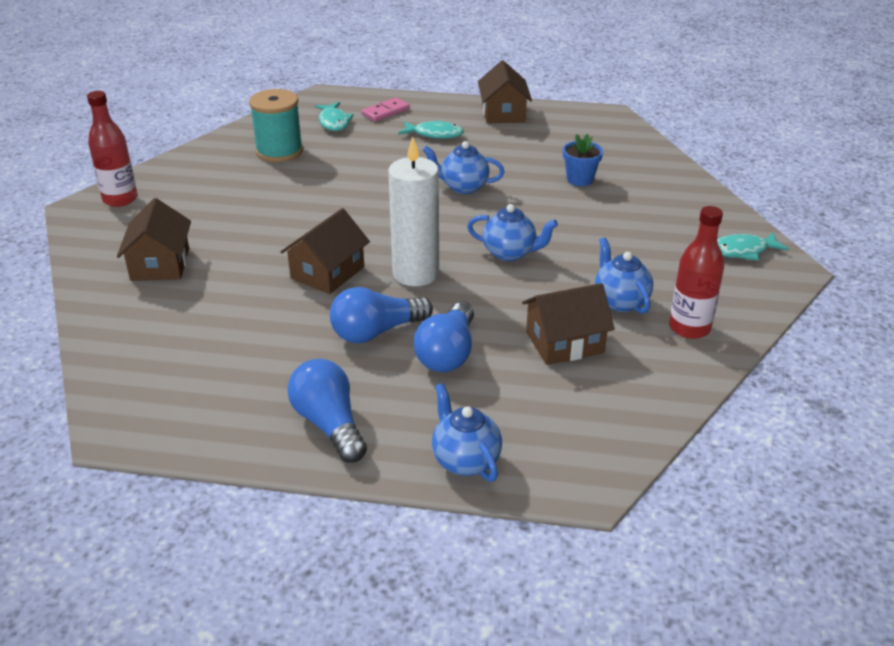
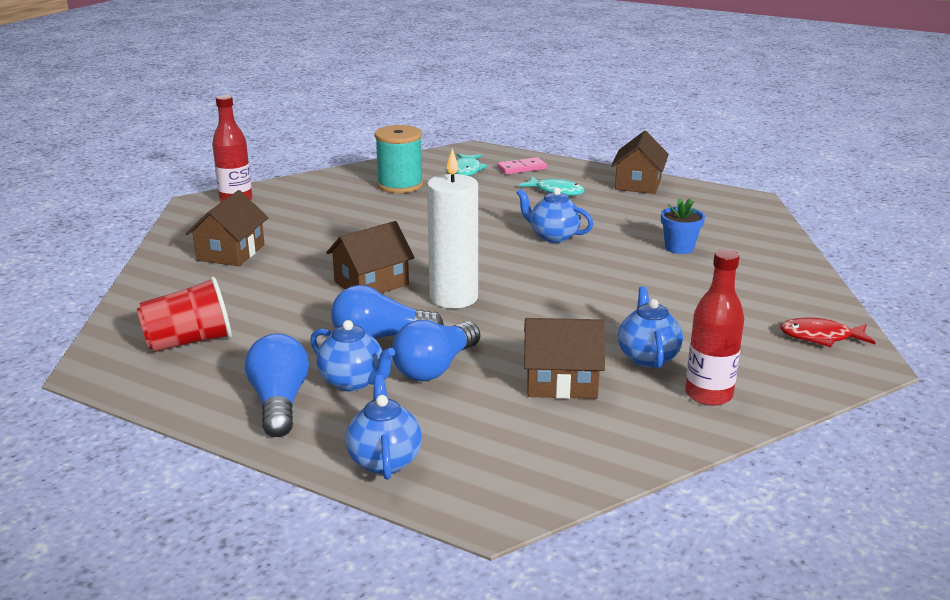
camera: 20 degrees right, 10 degrees down
blue teapot [467,204,558,261] -> blue teapot moved to [310,320,395,391]
turquoise fish [717,232,789,261] -> red fish [780,317,876,347]
none -> red cup [137,276,232,352]

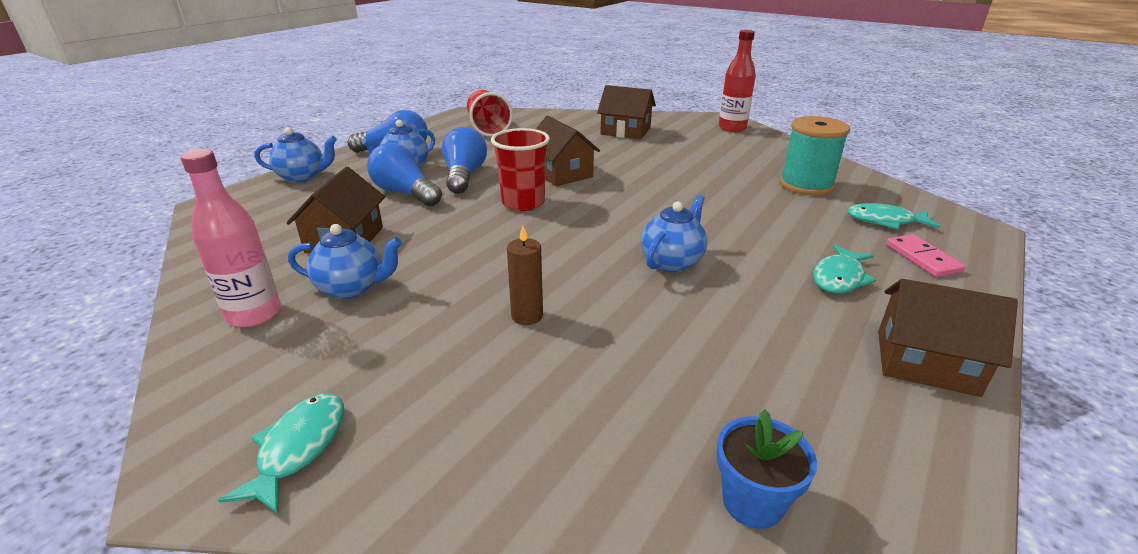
camera: 95 degrees right, 5 degrees up
white candle [427,148,478,308] -> red cup [491,128,550,211]
blue flower pot [661,198,705,254] -> blue flower pot moved to [717,409,817,529]
red bottle [685,249,744,406] -> pink bottle [180,149,281,327]
red fish [780,317,876,347] -> turquoise fish [218,394,344,514]
none -> brown candle [507,226,543,325]

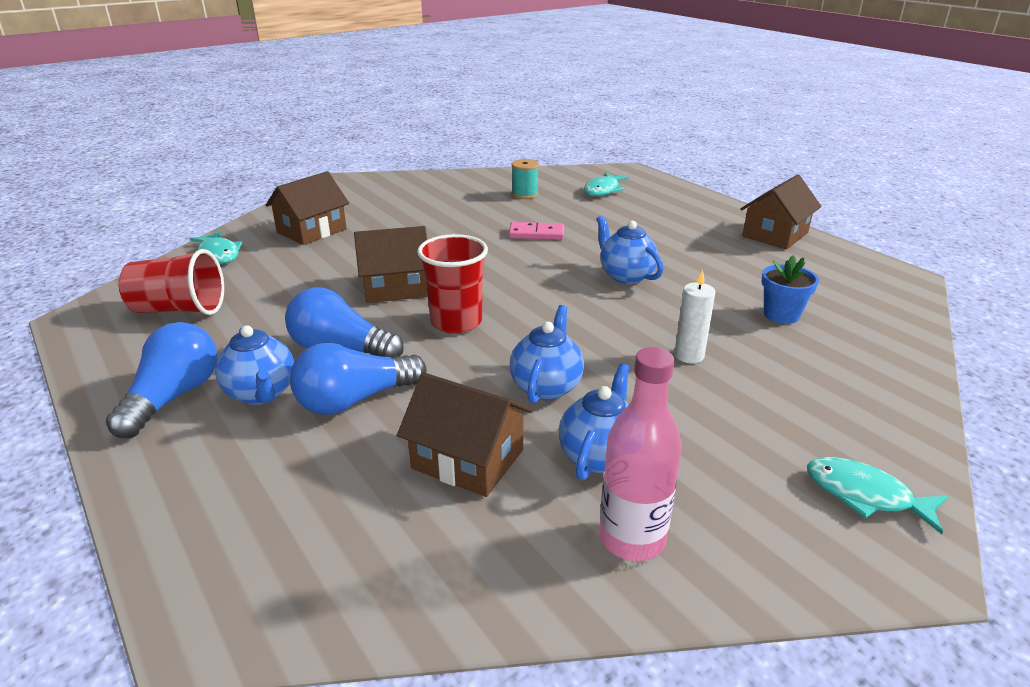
camera: 70 degrees left, 0 degrees up
blue teapot [255,127,337,183] -> blue teapot moved to [510,305,584,404]
brown candle [507,226,543,325] -> white candle [674,270,715,363]
blue flower pot [717,409,817,529] -> blue flower pot moved to [762,255,819,324]
red bottle [719,30,756,132] -> none
turquoise spool [780,116,850,196] -> turquoise spool [512,159,539,199], size x0.57
turquoise fish [813,244,876,293] -> turquoise fish moved to [189,231,243,264]
pink domino [886,234,966,277] -> pink domino moved to [509,222,564,240]

